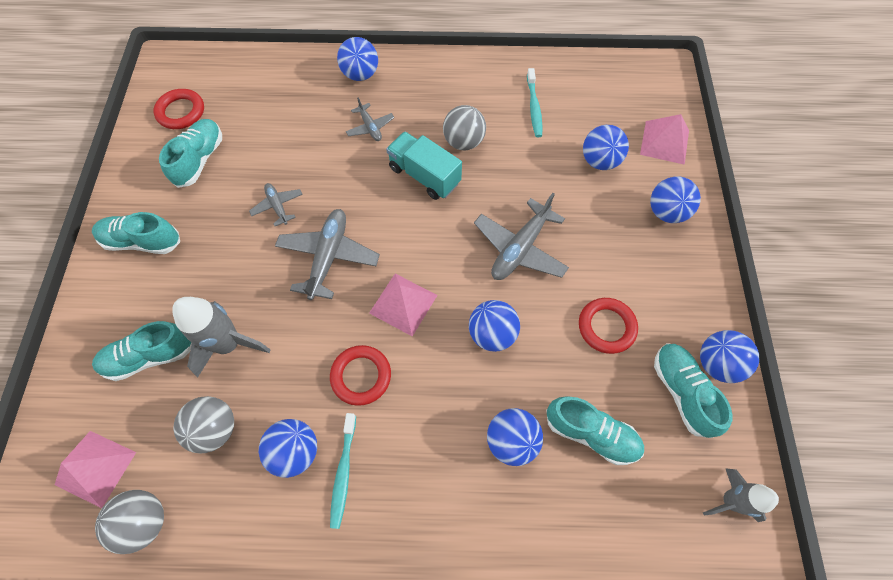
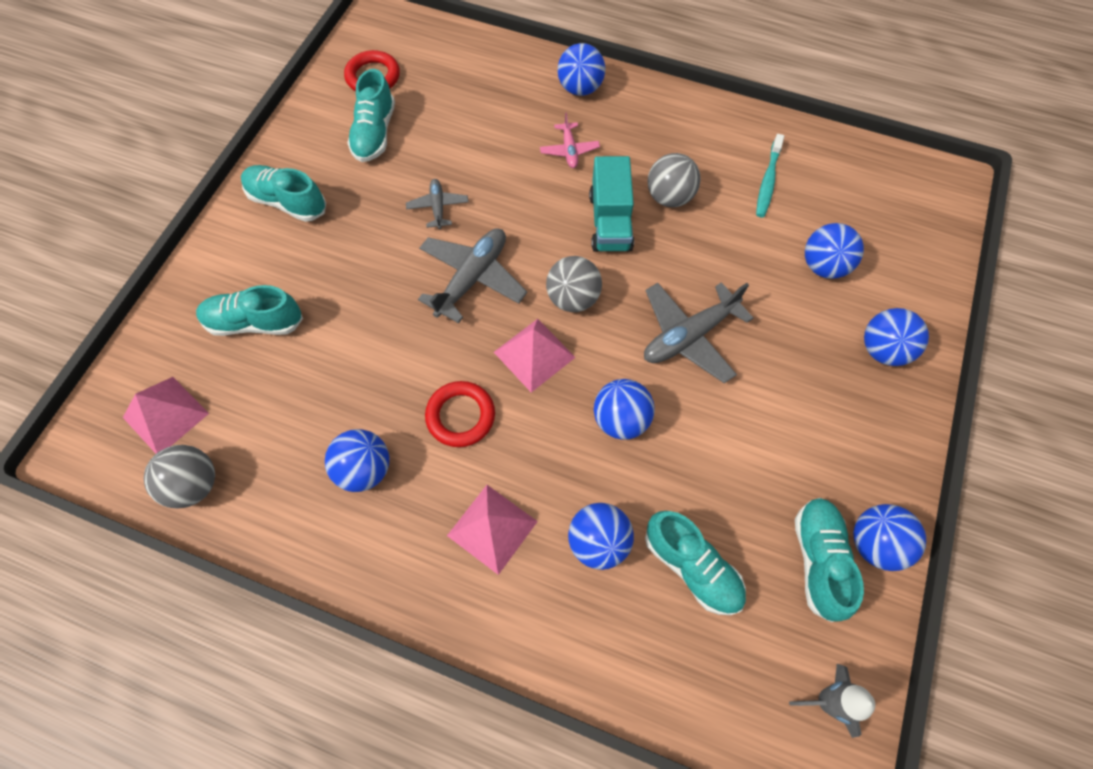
camera: 20 degrees right, 0 degrees up
turquoise shoe [159,119,222,188] -> turquoise shoe turned 150 degrees clockwise [347,69,395,162]
grey rocket [172,297,271,377] -> none
grey ball [174,396,234,453] -> grey ball moved to [546,256,602,312]
turquoise toothbrush [330,413,356,529] -> none
grey plane [346,98,394,141] -> pink plane [540,112,600,168]
turquoise truck [386,132,462,200] -> turquoise truck turned 150 degrees counterclockwise [589,156,634,252]
red ring [579,298,638,354] -> none
pink pyramid [640,114,689,165] -> pink pyramid moved to [447,485,538,575]

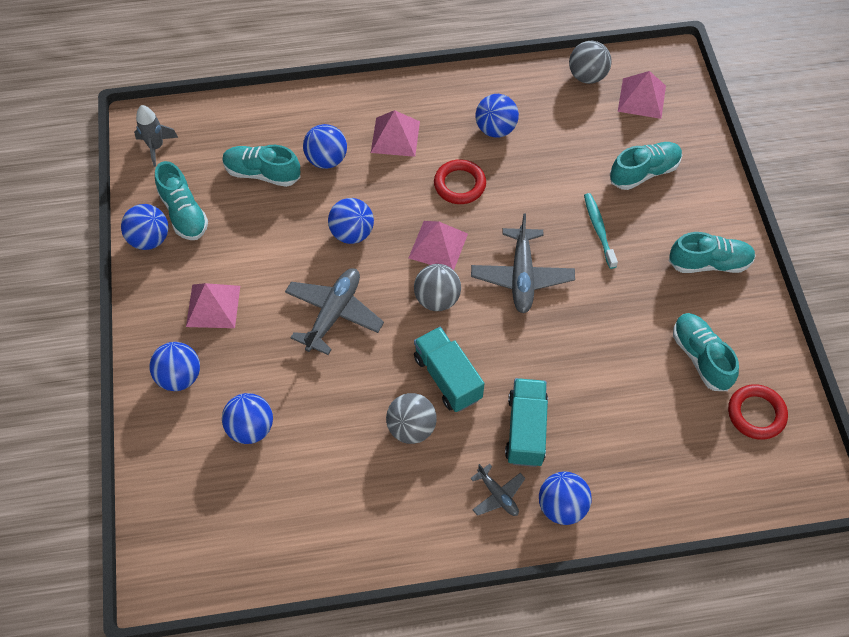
camera: 150 degrees right, 5 degrees down
grey plane [406,179,468,229] -> grey plane moved to [470,464,525,516]
pink plane [540,112,600,168] -> turquoise truck [505,378,548,467]
turquoise toothbrush [756,134,784,217] -> turquoise toothbrush moved to [584,193,618,269]
none -> pink pyramid [186,283,240,328]

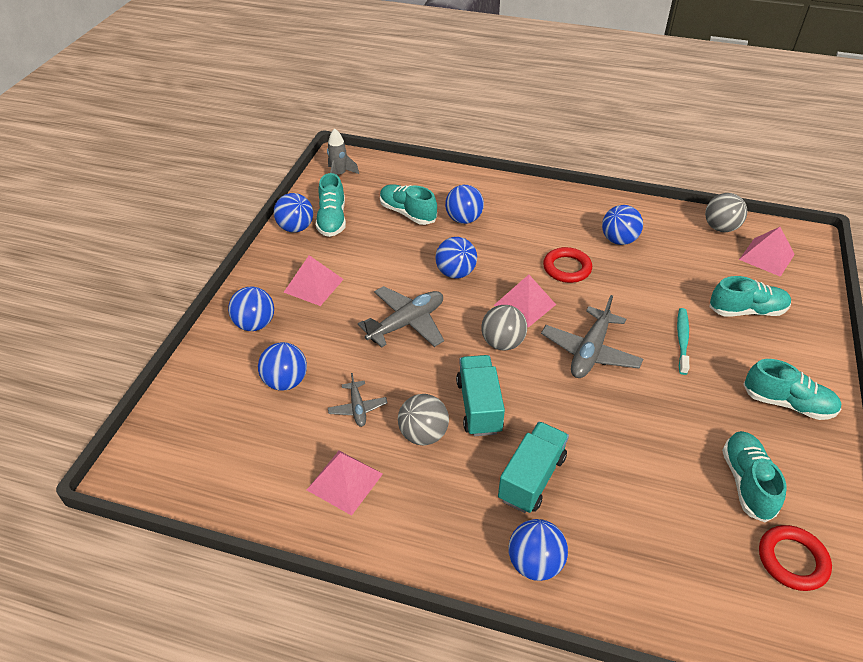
camera: 25 degrees right, 15 degrees down
pink pyramid [371,110,420,157] -> pink pyramid moved to [307,451,383,516]
grey plane [470,464,525,516] -> grey plane moved to [328,373,388,427]

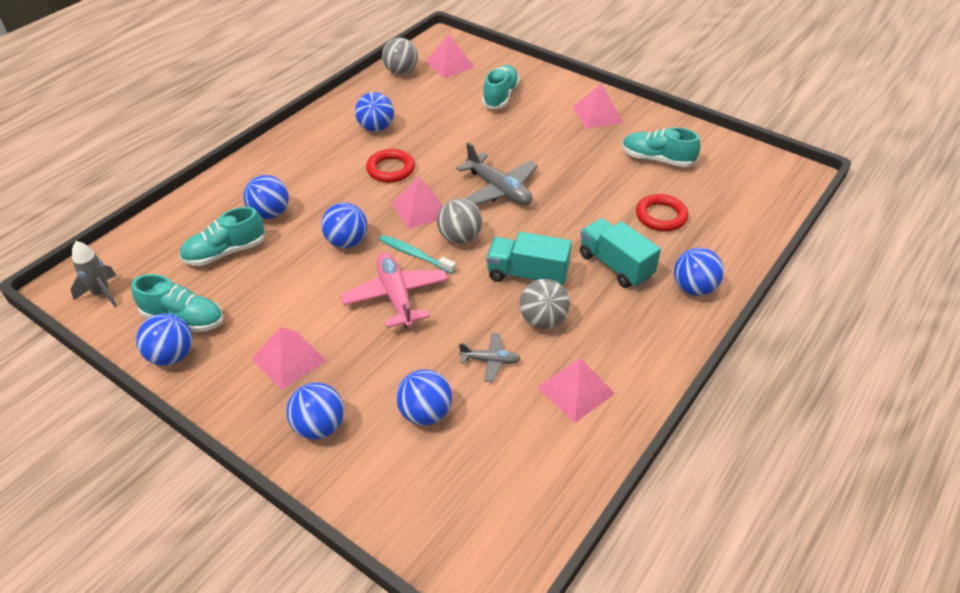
camera: 70 degrees left, 0 degrees up
grey plane [358,286,444,348] -> pink plane [341,252,448,328]
turquoise toothbrush [677,308,689,375] -> turquoise toothbrush moved to [379,235,456,274]
turquoise shoe [743,359,842,420] -> pink pyramid [572,83,623,129]
red ring [759,525,832,591] -> red ring moved to [636,194,688,231]

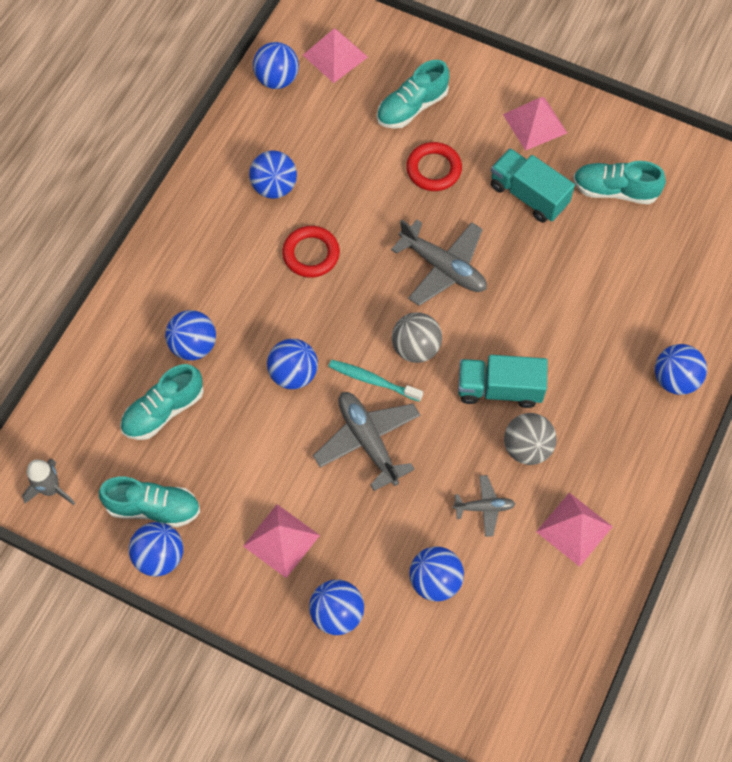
camera: 10 degrees left, 20 degrees up
pink plane [341,252,448,328] -> grey plane [313,392,420,491]
grey ball [382,38,418,75] -> blue ball [253,42,299,89]
pink pyramid [392,177,443,230] -> none
turquoise shoe [482,65,520,109] -> turquoise shoe turned 135 degrees counterclockwise [377,60,449,129]
turquoise truck [580,218,661,288] -> turquoise truck moved to [491,148,575,223]
red ring [636,194,688,231] -> red ring moved to [406,142,462,191]

